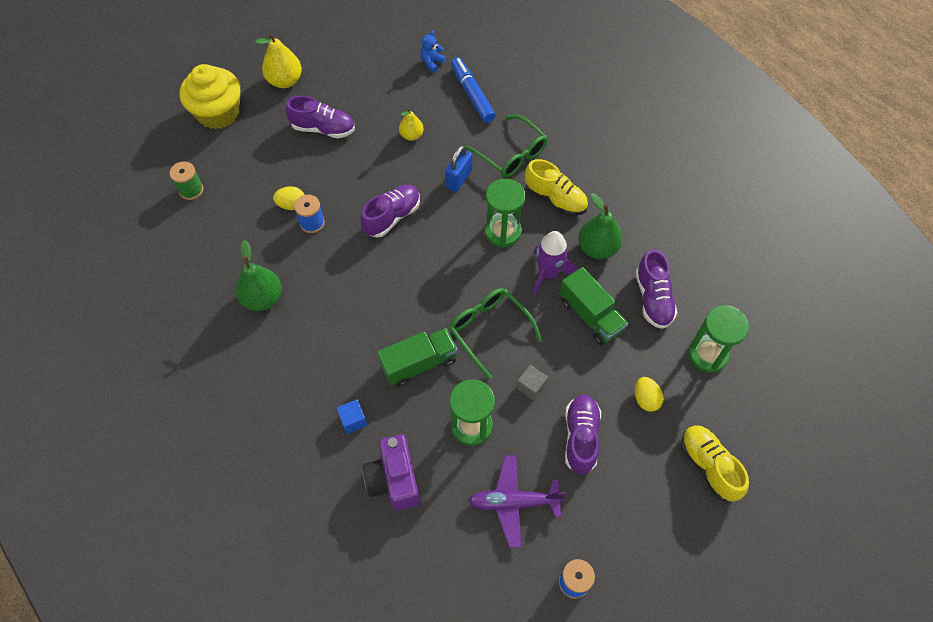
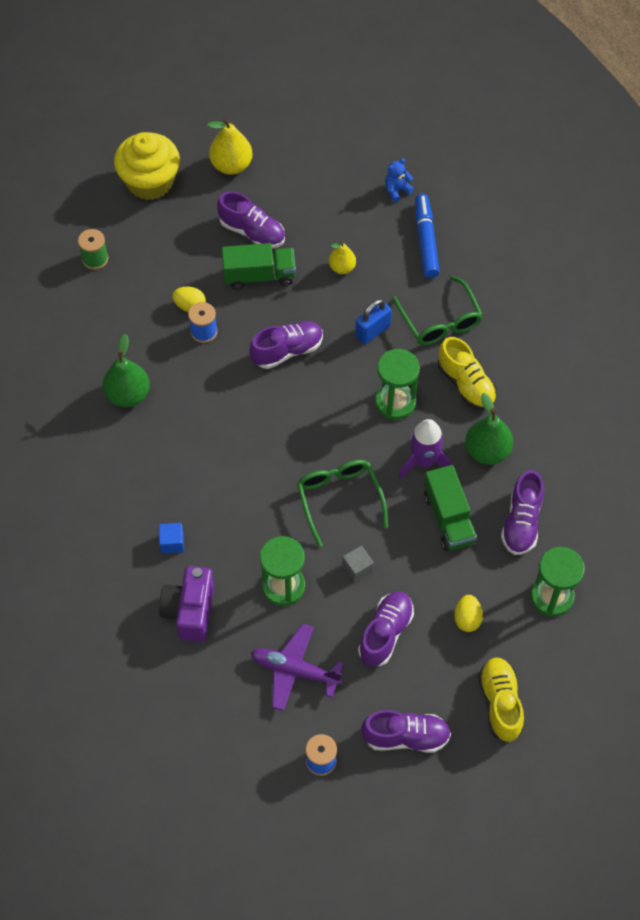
camera: 20 degrees right, 0 degrees up
green truck [377,328,458,387] -> green truck moved to [222,243,296,290]
none -> purple shoe [361,710,451,753]

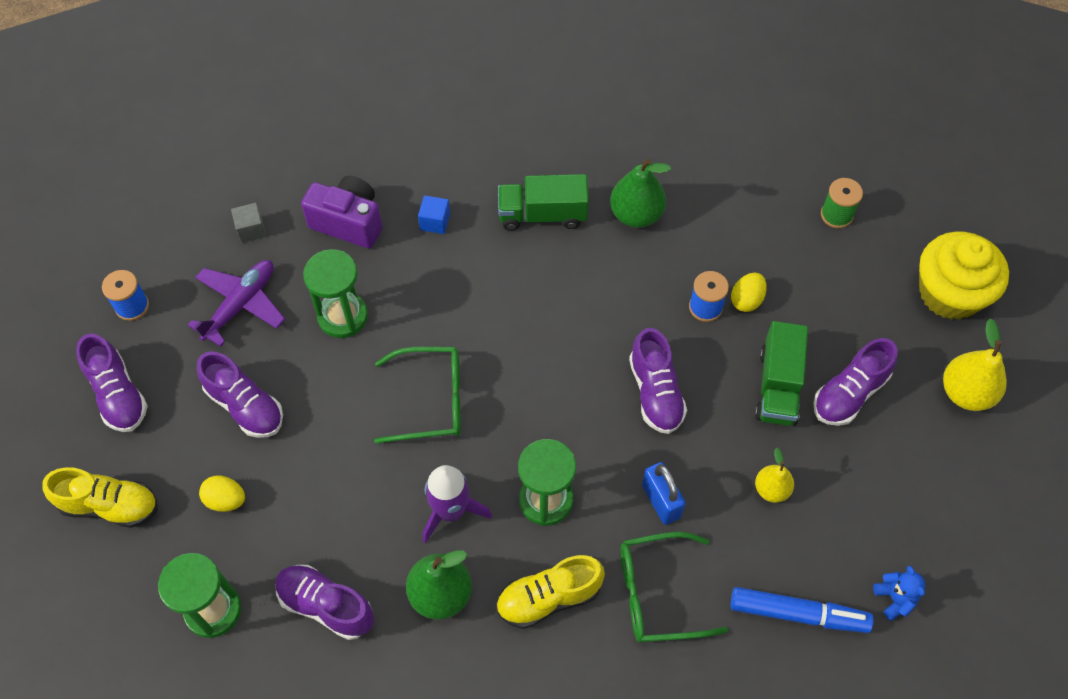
camera: 105 degrees right, 0 degrees up
grey cube [342,546,374,583] -> grey cube moved to [231,203,266,243]
purple shoe [361,710,451,753] -> purple shoe turned 45 degrees counterclockwise [76,334,148,432]
green truck [424,465,477,551] -> green truck moved to [498,174,589,231]

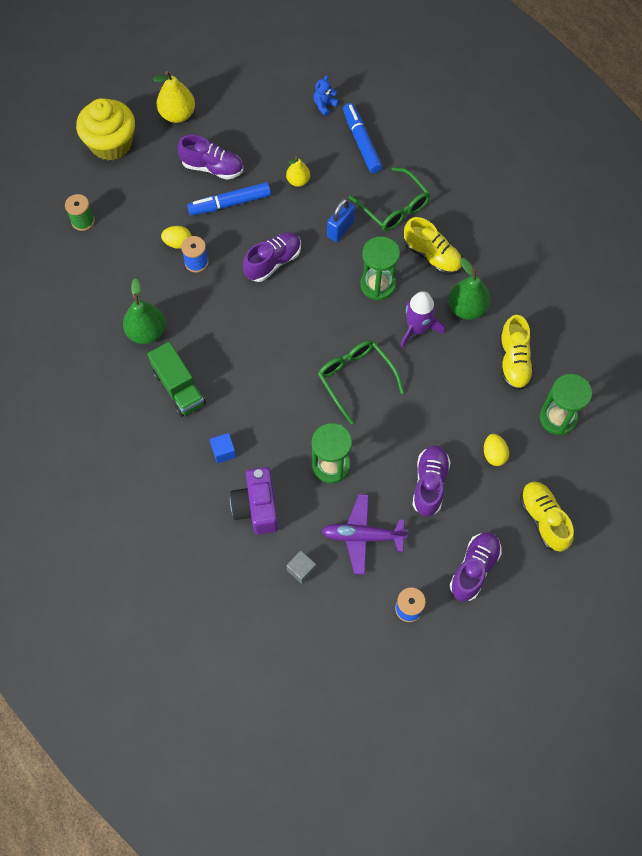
camera: 120 degrees left, 5 degrees up
purple shoe [275,565,374,640] -> yellow shoe [500,315,534,391]
green truck [755,321,808,426] -> blue marker [187,182,271,215]

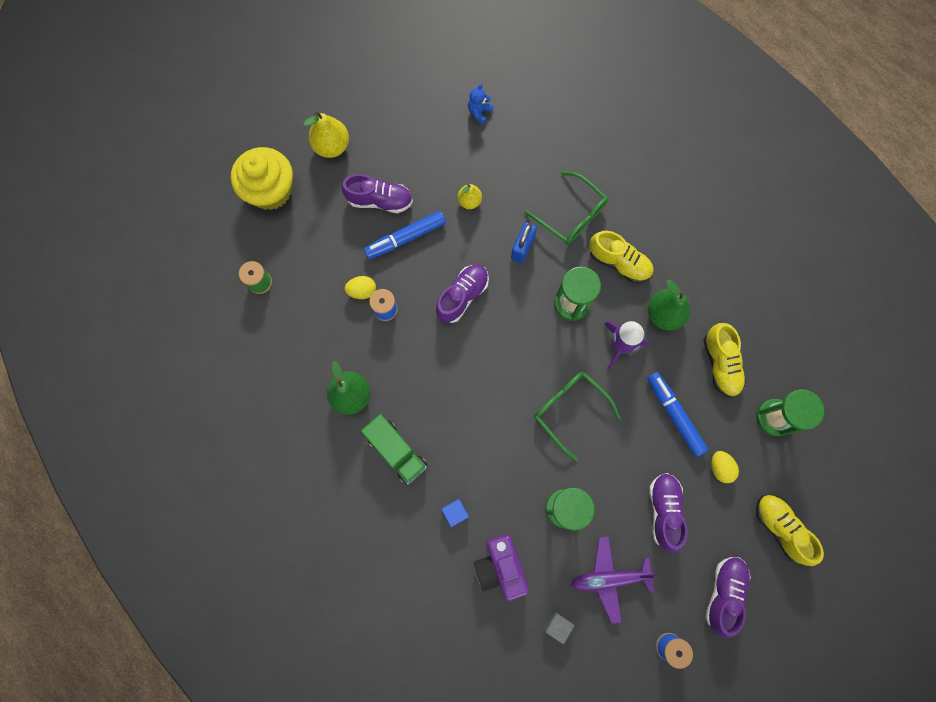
camera: 10 degrees left, 10 degrees up
blue marker [343,103,382,173] -> blue marker moved to [647,372,708,457]

